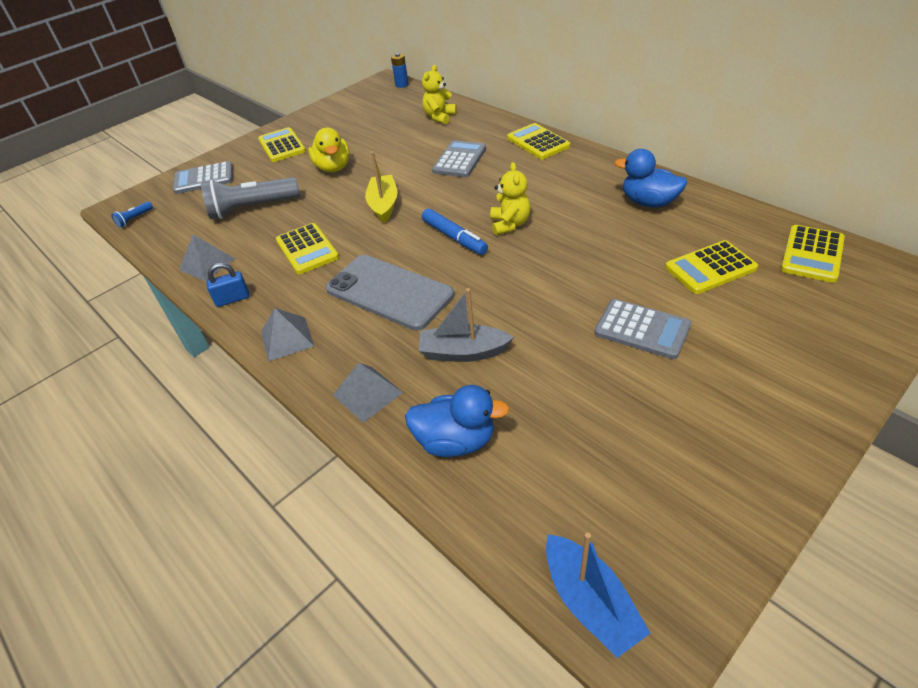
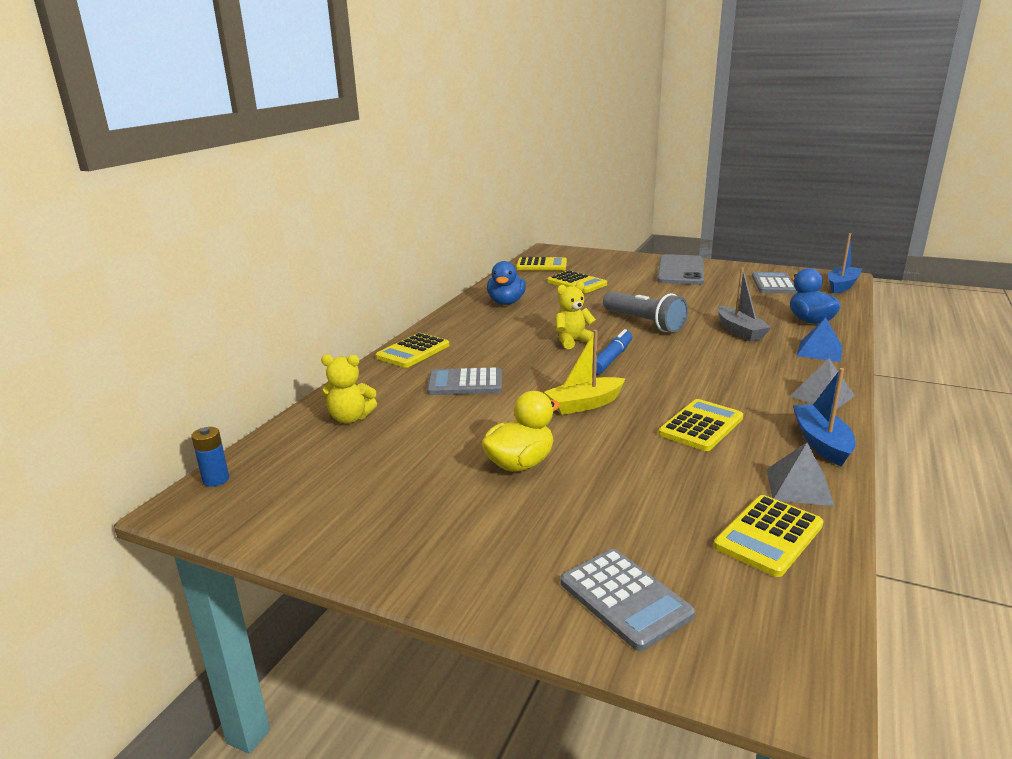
camera: 115 degrees left, 20 degrees down
blue flashlight [111,202,153,228] -> none
grey flashlight [201,177,300,219] -> grey flashlight moved to [603,291,688,333]
blue padlock [206,263,250,307] -> blue boat [793,368,855,466]
yellow calculator [258,127,306,162] -> yellow calculator moved to [713,495,824,577]
grey phone [326,255,454,331] -> grey phone moved to [657,254,704,285]
grey pyramid [333,363,403,423] -> blue pyramid [797,317,843,362]
grey calculator [594,299,691,359] -> grey calculator moved to [752,272,798,294]

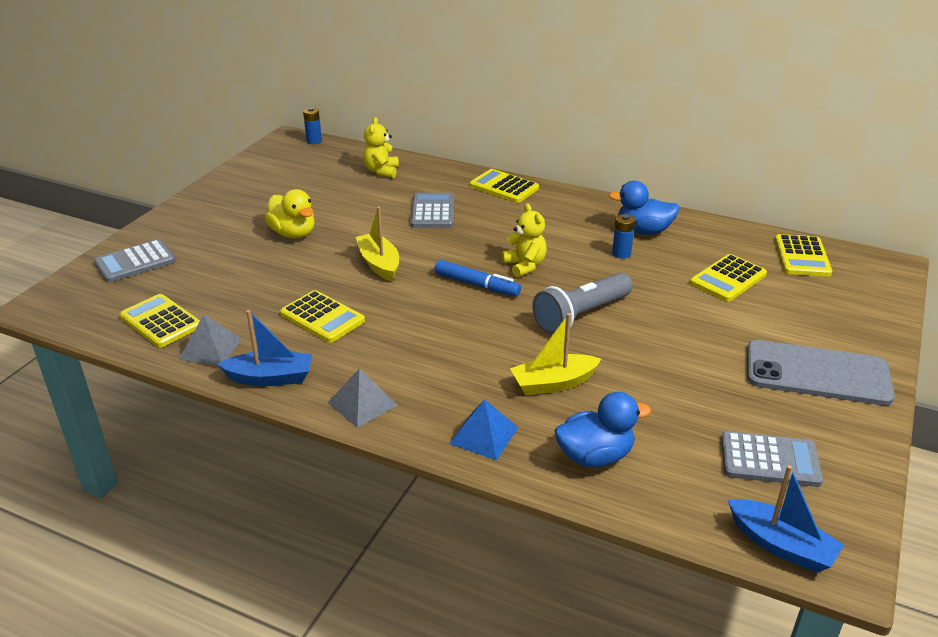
camera: 90 degrees right, 10 degrees up
grey boat [717,268,772,341] -> yellow boat [510,313,601,396]
none -> blue battery [612,214,635,259]

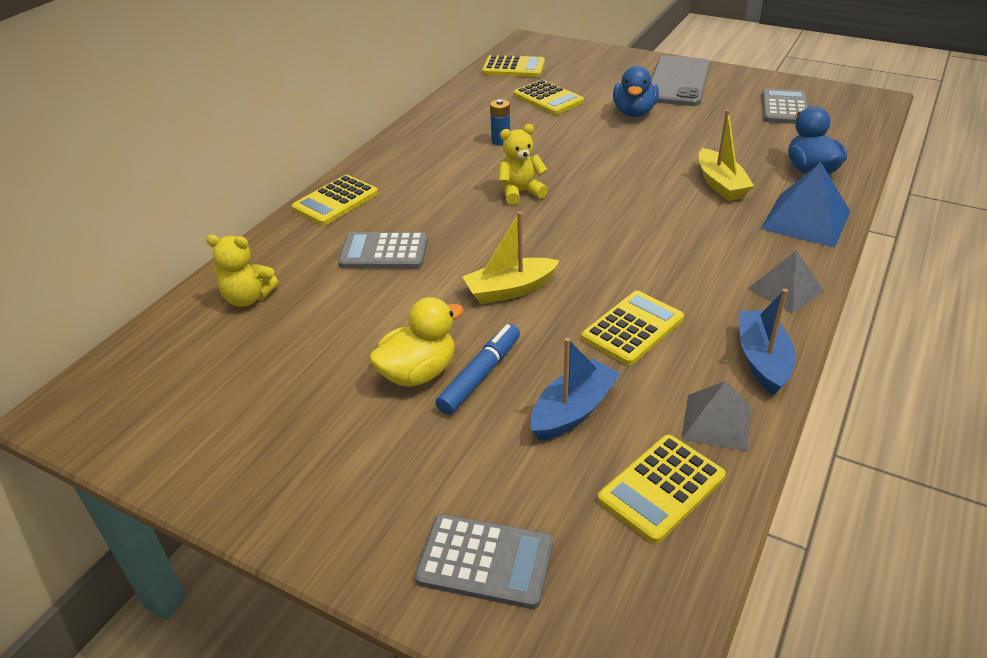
camera: 85 degrees left, 5 degrees up
grey calculator [94,239,176,283] -> grey calculator turned 45 degrees counterclockwise [415,514,553,609]
blue battery [303,107,322,144] -> none
blue marker [434,260,521,296] -> blue marker moved to [436,324,520,415]
blue pyramid [449,399,518,460] -> blue pyramid [761,162,851,248], size x1.50
grey flashlight [532,273,633,334] -> none
blue duck [609,181,680,235] -> blue duck moved to [613,66,659,117]
blue boat [728,465,844,573] -> blue boat moved to [531,338,621,441]

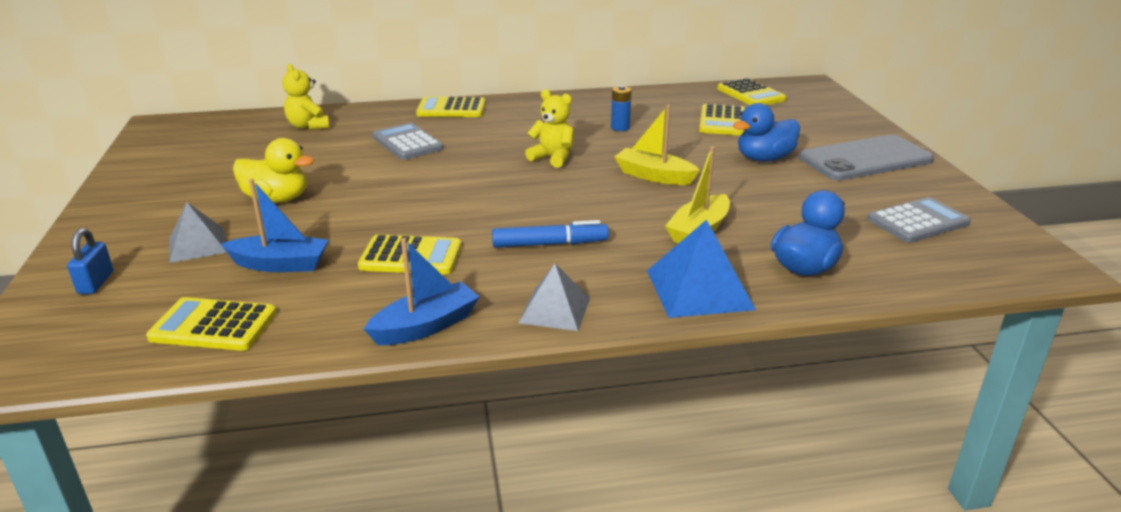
camera: 50 degrees right, 10 degrees down
grey calculator [415,514,553,609] -> blue padlock [67,228,113,294]
blue marker [436,324,520,415] -> blue marker moved to [492,220,609,248]
yellow boat [463,212,559,304] -> yellow boat moved to [614,104,700,185]
grey pyramid [682,381,751,452] -> grey pyramid moved to [169,202,227,263]

